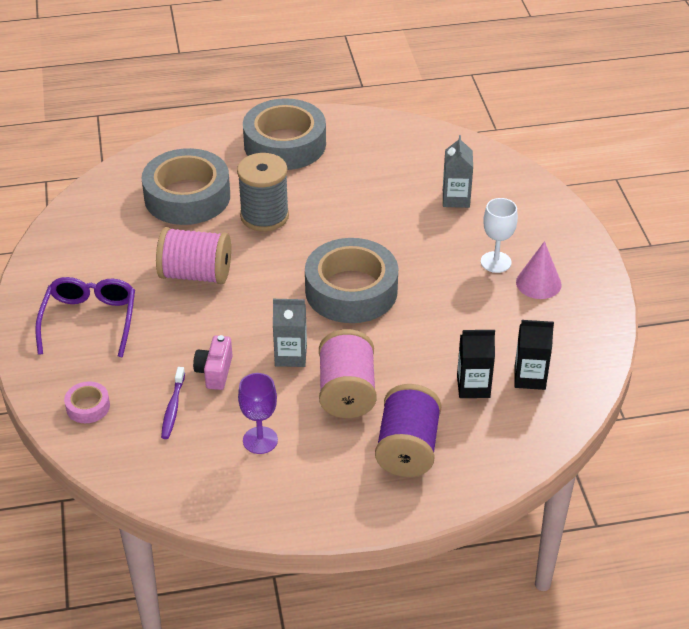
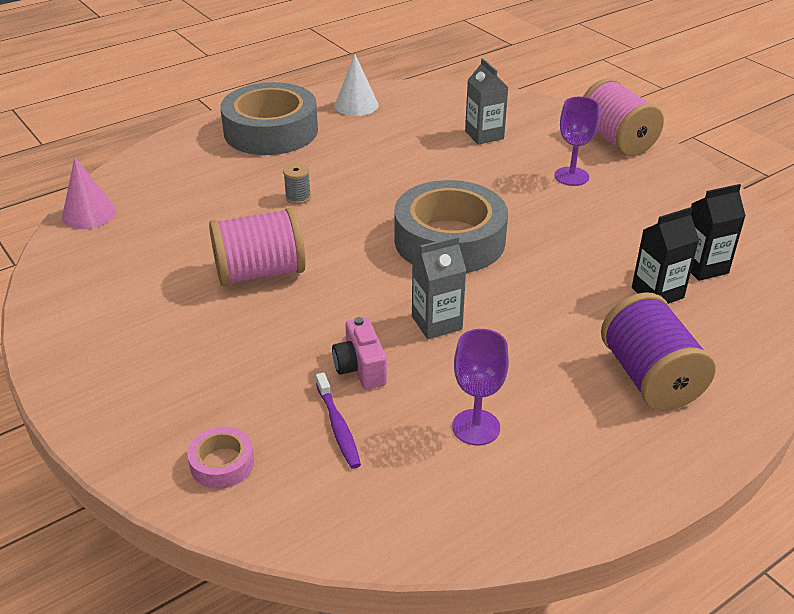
camera: 25 degrees left, 5 degrees down
purple glasses [35,277,135,358] -> none
grey tape [142,148,230,225] -> none
grey spool [237,153,289,231] -> grey spool [283,163,311,204], size x0.44
pink spool [319,329,377,418] -> pink spool moved to [583,78,664,156]
white goblet [481,198,518,273] -> purple goblet [554,97,599,186]
pink cone [516,241,562,299] -> pink cone moved to [62,158,116,229]
none -> white cone [335,54,379,116]

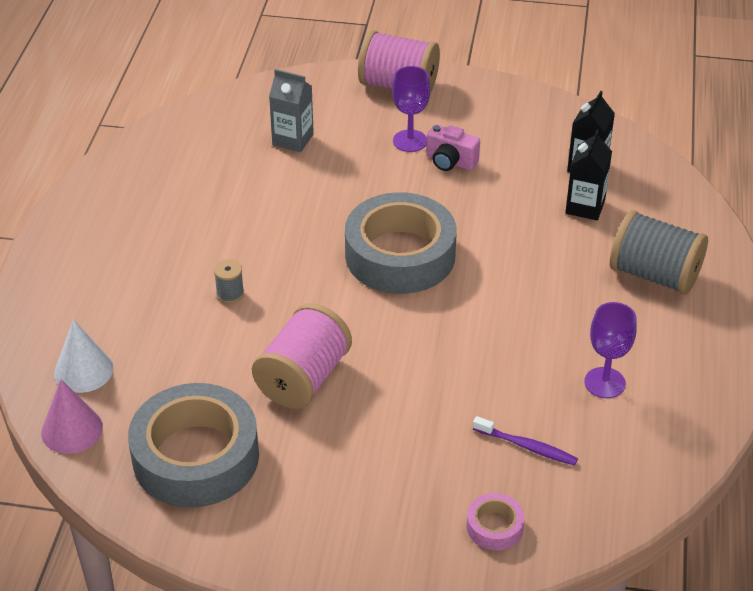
camera: 45 degrees left, 5 degrees up
grey tape [220,82,318,155] -> grey tape moved to [128,383,259,508]
pink camera [332,317,387,389] -> pink camera moved to [426,124,480,171]
white cone [335,54,379,116] -> white cone moved to [54,319,113,393]
grey carton [412,236,466,339] -> none
purple spool [601,292,716,411] -> grey spool [610,210,708,295]

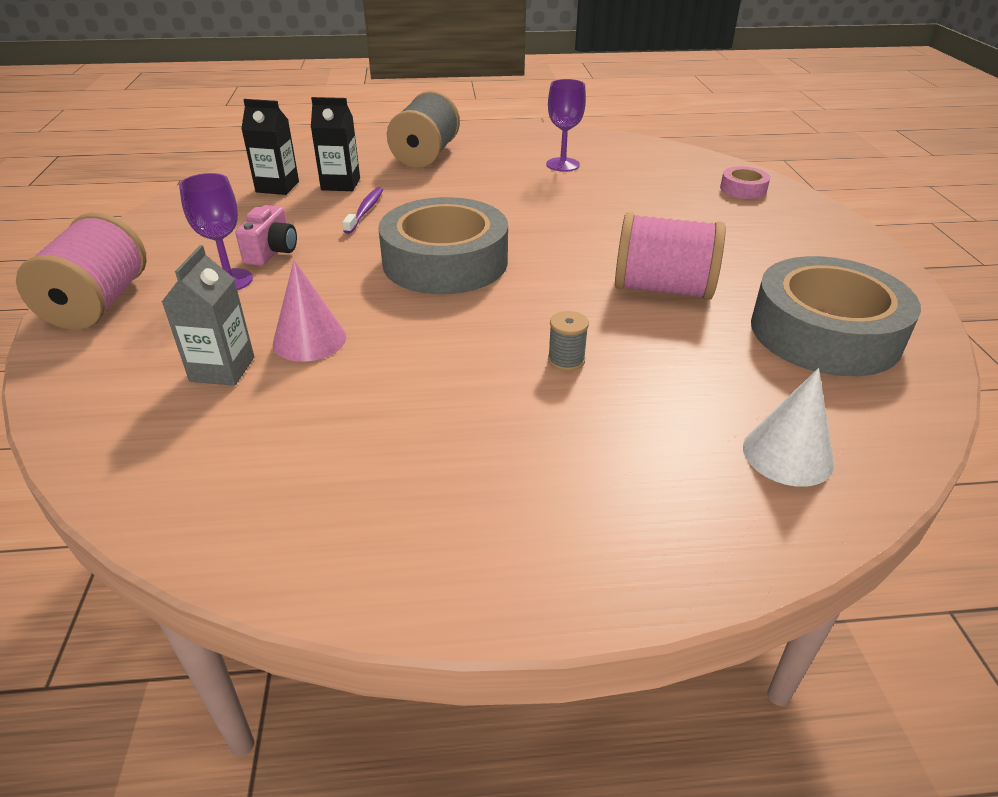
camera: 105 degrees left, 5 degrees down
pink cone [41,379,103,454] -> pink cone moved to [273,260,346,362]
purple toothbrush [473,416,578,466] -> purple toothbrush moved to [342,187,383,234]

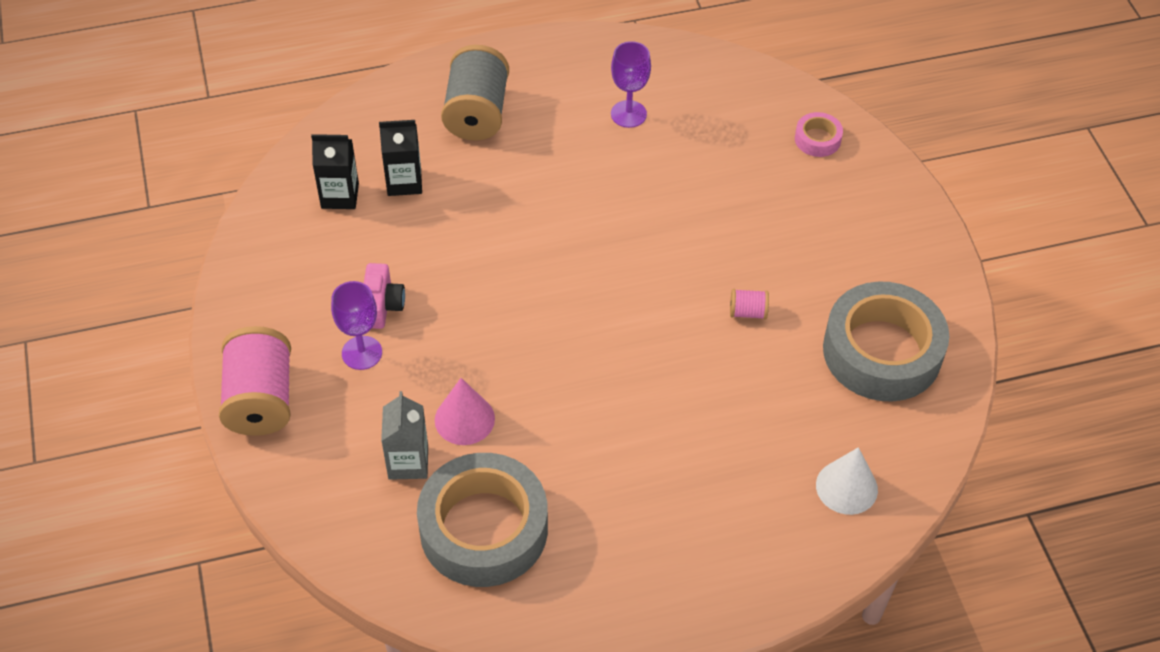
camera: 10 degrees left, 15 degrees up
purple toothbrush [342,187,383,234] -> none
grey tape [378,197,508,294] -> grey tape moved to [417,453,548,587]
grey spool [548,311,589,371] -> none
pink spool [615,212,726,300] -> pink spool [730,289,769,320], size x0.44

